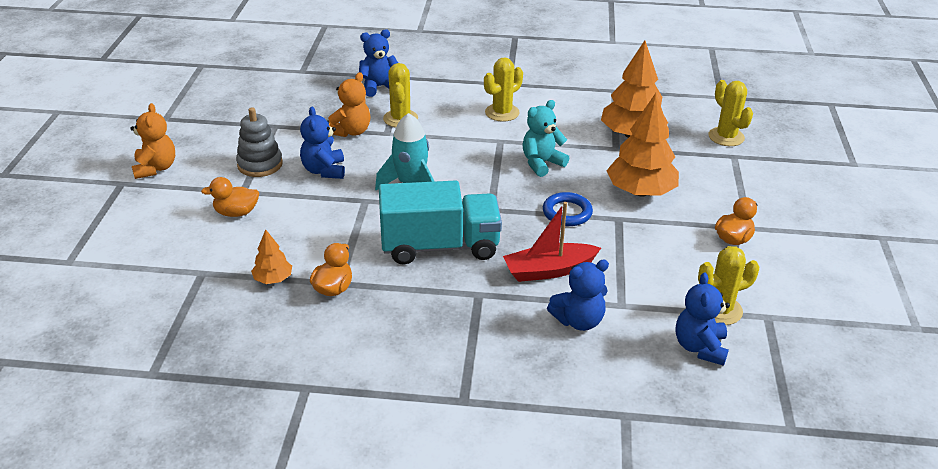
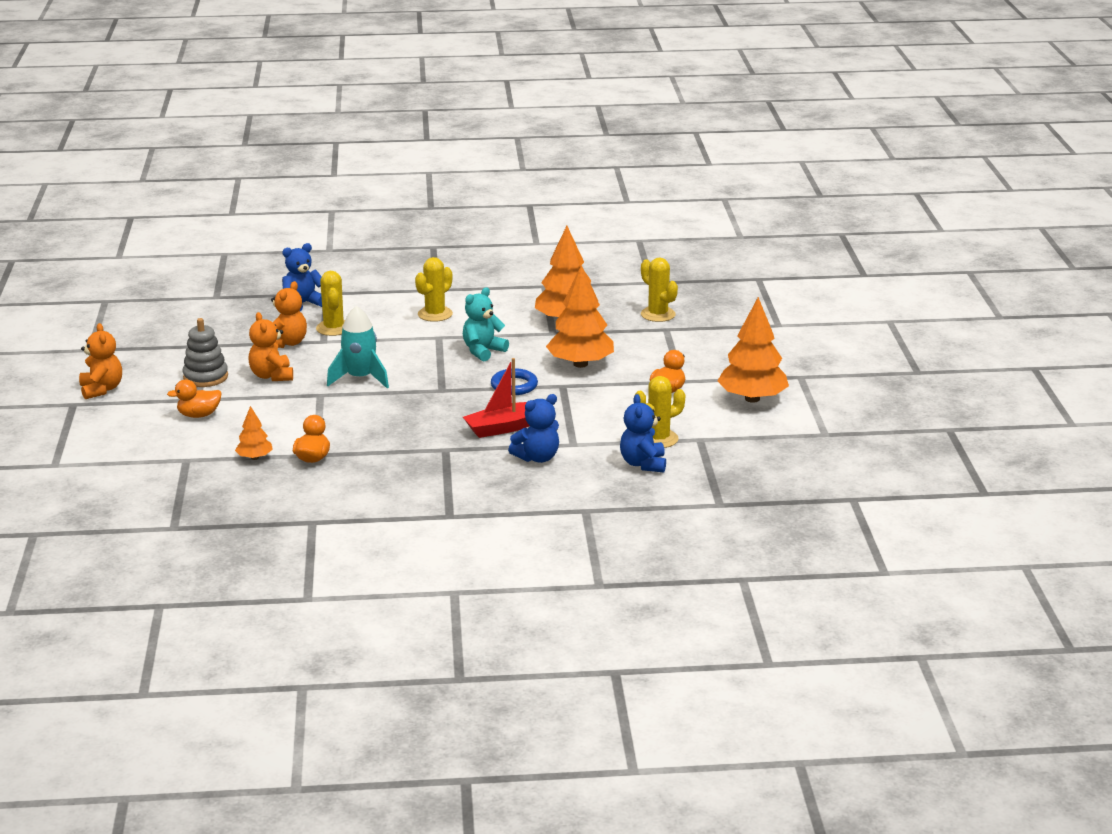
camera: 10 degrees left, 10 degrees down
blue teddy bear [300,107,345,179] -> orange teddy bear [249,312,293,381]
turquoise truck [379,180,502,265] -> none
none -> orange tree [718,297,789,403]

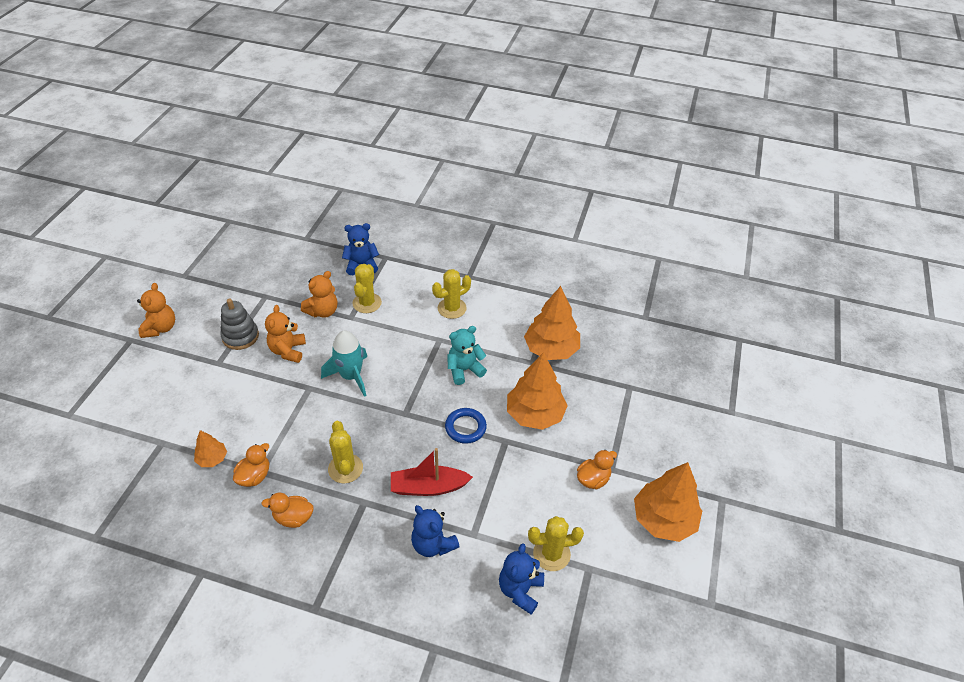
camera: 20 degrees right, 20 degrees up
orange duck [167,380,222,418] -> orange duck moved to [262,492,314,528]
blue teddy bear [508,394,559,463] -> blue teddy bear turned 60 degrees clockwise [411,505,460,557]
yellow cactus [641,258,678,322] -> yellow cactus moved to [328,421,363,483]

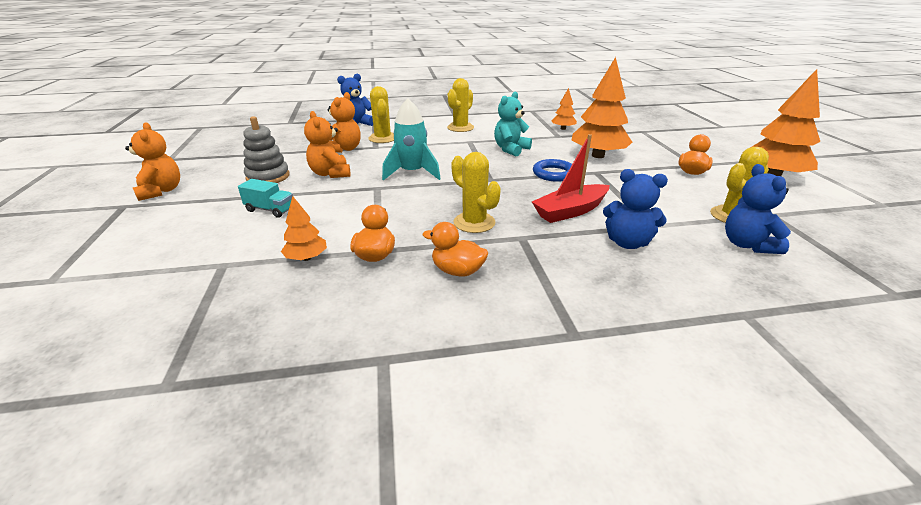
camera: 25 degrees left, 15 degrees down
orange duck [262,492,314,528] -> orange duck turned 45 degrees clockwise [422,222,488,276]
orange tree [524,286,580,360] -> orange tree [551,88,577,130], size x0.50
none -> turquoise truck [238,179,293,218]

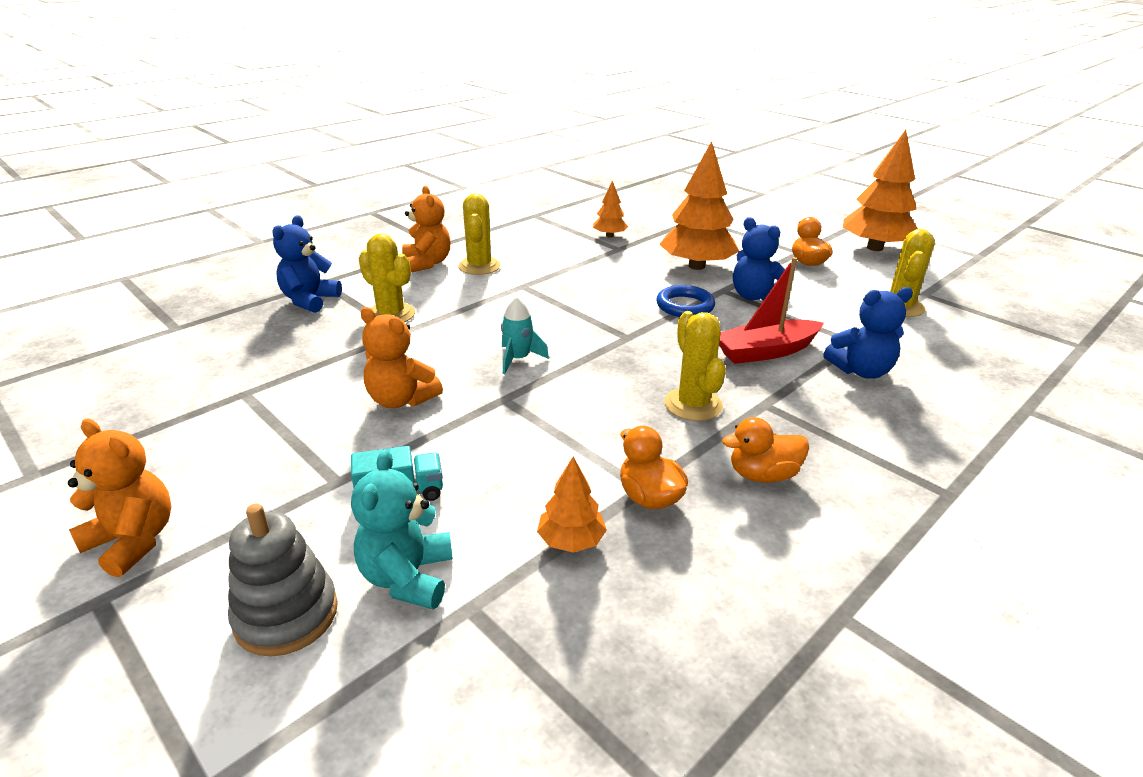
camera: 35 degrees left, 0 degrees up
grey stacking toy [243,116,290,183] -> grey stacking toy moved to [228,504,338,657]
orange teddy bear [328,92,361,153] -> orange teddy bear moved to [402,185,450,272]
turquoise rocket [382,98,441,181] -> turquoise rocket [501,296,549,374], size x0.61
yellow cactus [451,152,501,233] -> yellow cactus turned 60 degrees clockwise [664,311,726,421]
turquoise teddy bear [494,92,532,156] -> turquoise teddy bear moved to [351,450,453,609]
red boat [532,134,609,223] -> red boat turned 45 degrees clockwise [719,257,824,364]
blue teddy bear [725,164,791,254] -> blue teddy bear moved to [733,217,785,301]

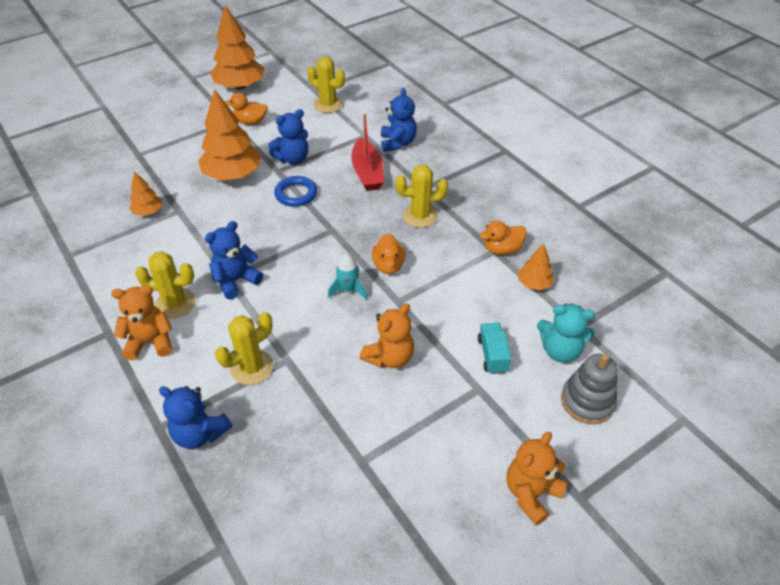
camera: 80 degrees left, 15 degrees up
orange duck [722,417,809,483] -> orange duck moved to [372,233,405,274]
none -> blue teddy bear [205,221,263,299]

